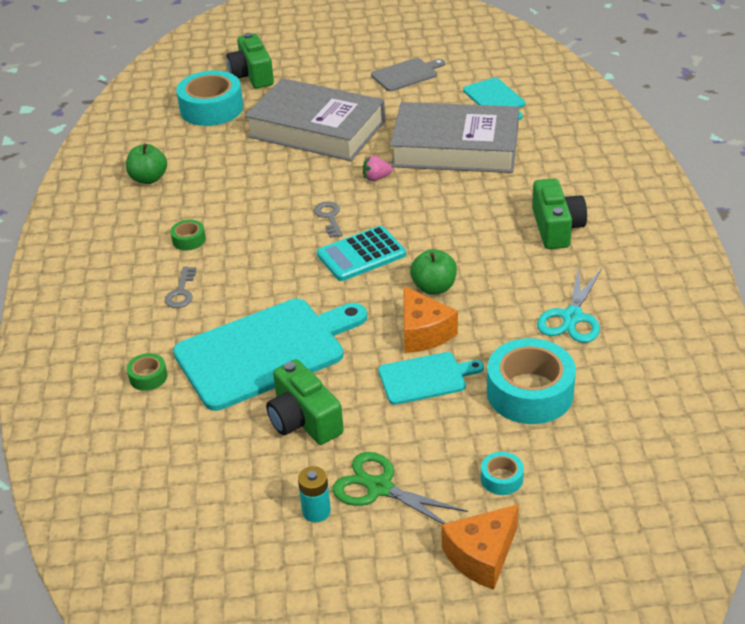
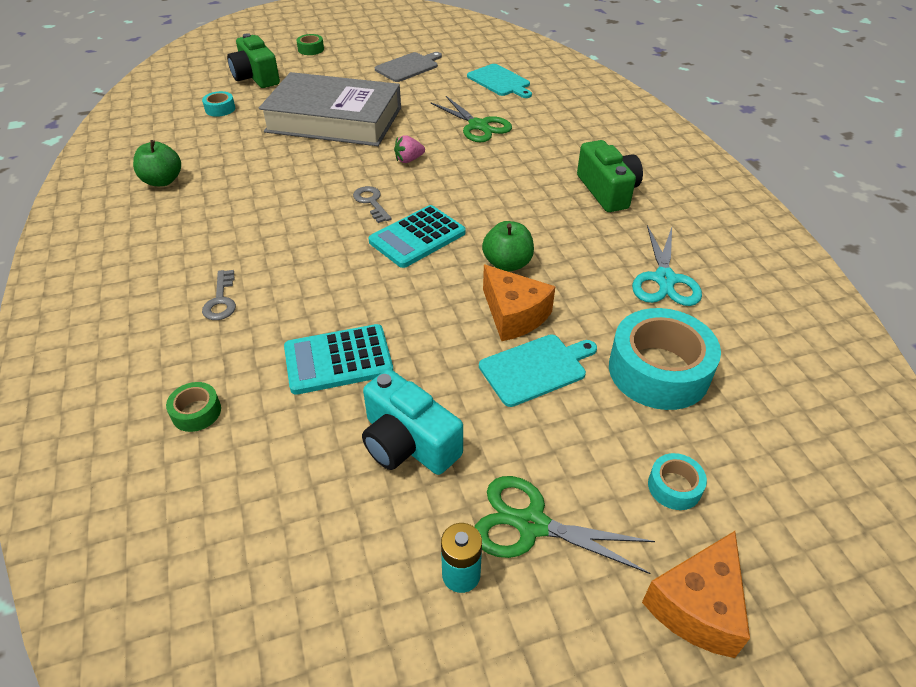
camera: 15 degrees left, 5 degrees up
green tape [170,220,206,251] -> green tape moved to [296,34,324,55]
turquoise cutting board [173,299,367,411] -> turquoise calculator [284,324,394,395]
turquoise tape [176,71,243,126] -> turquoise tape [202,91,235,117], size x0.46
green camera [266,359,344,445] -> turquoise camera [362,369,463,475]
grey book [390,102,519,173] -> green scissors [431,96,512,142]

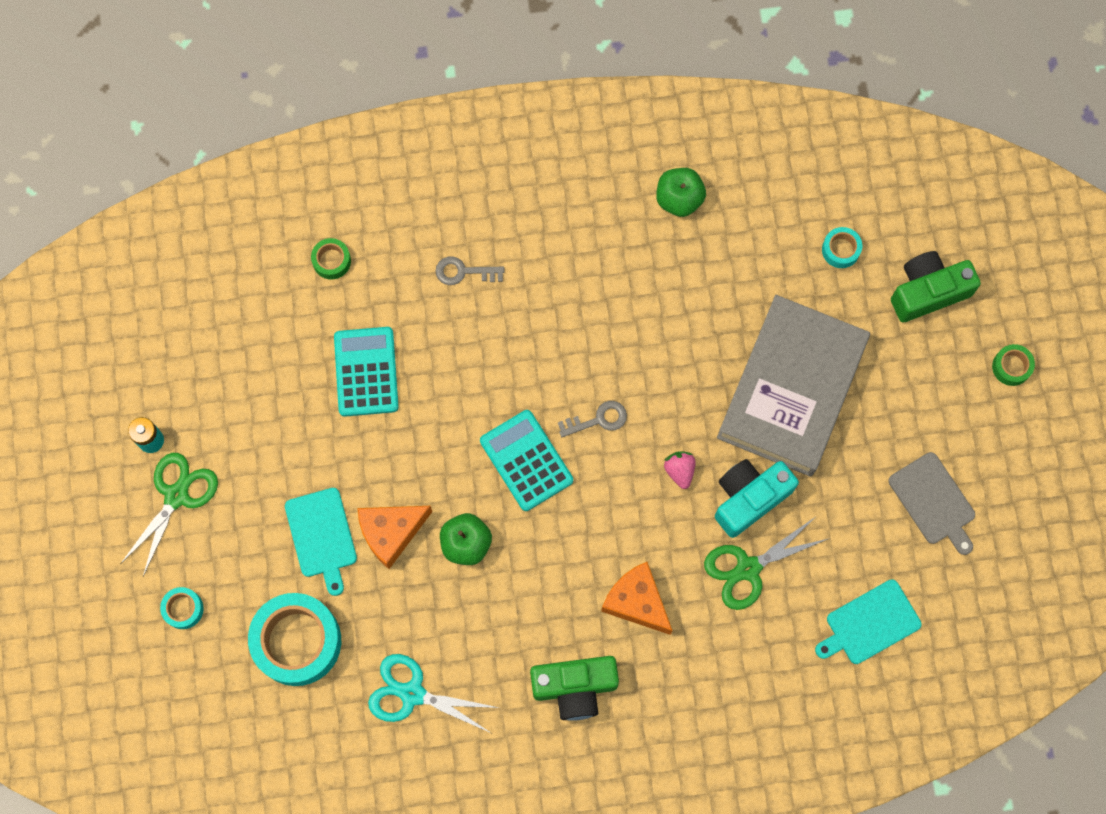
camera: 100 degrees right, 30 degrees up
turquoise camera [362,369,463,475] -> turquoise camera moved to [715,459,799,538]
orange cheese [642,531,750,658] -> orange cheese moved to [601,562,672,635]

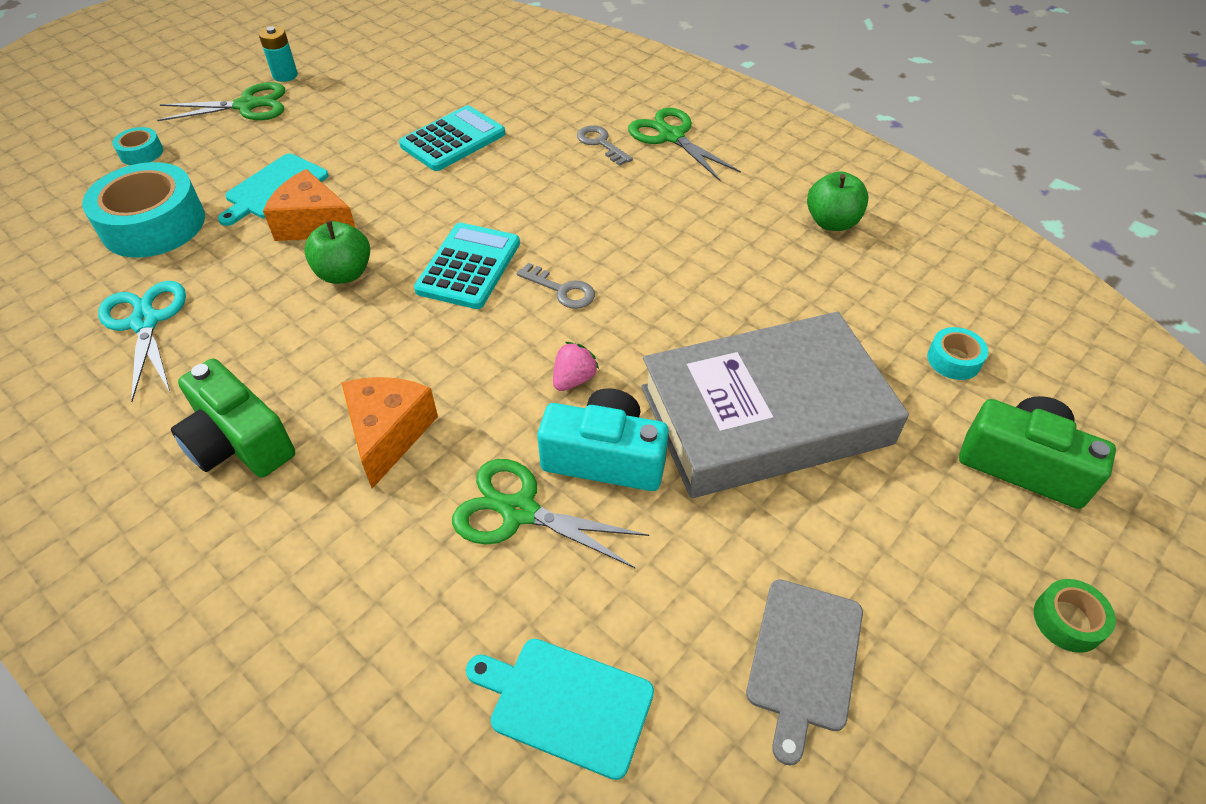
camera: 50 degrees right, 25 degrees down
green tape [311,238,351,280] -> none
none -> green scissors [628,108,741,181]

